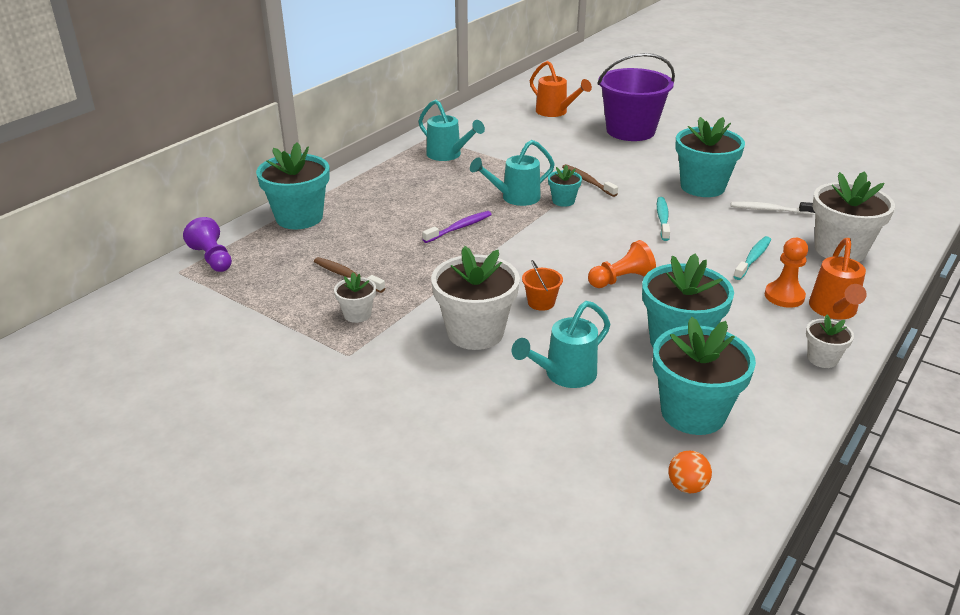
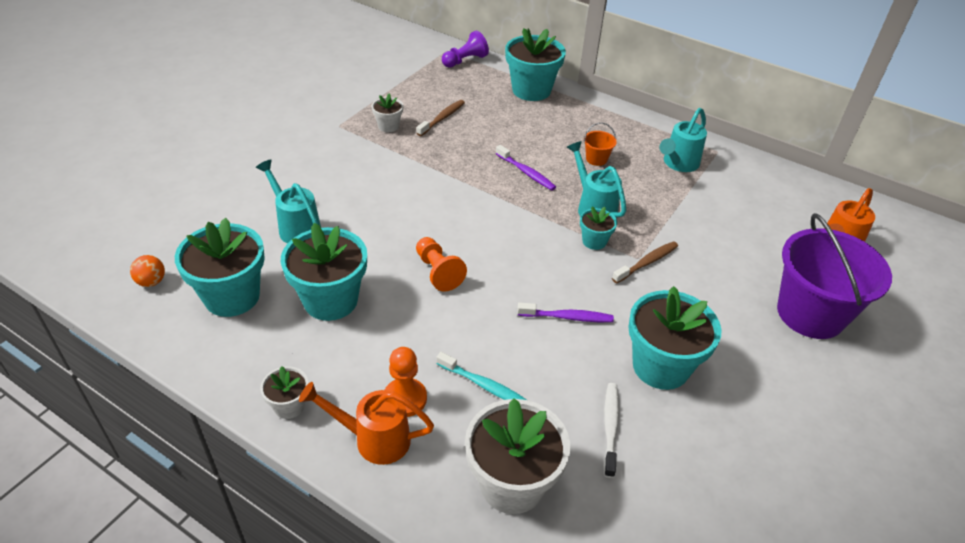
camera: 85 degrees right, 10 degrees up
white flower pot [431,246,520,350] -> none
orange bucket [522,260,563,311] -> orange bucket moved to [584,122,617,166]
turquoise toothbrush [657,197,670,241] -> purple toothbrush [517,302,614,322]

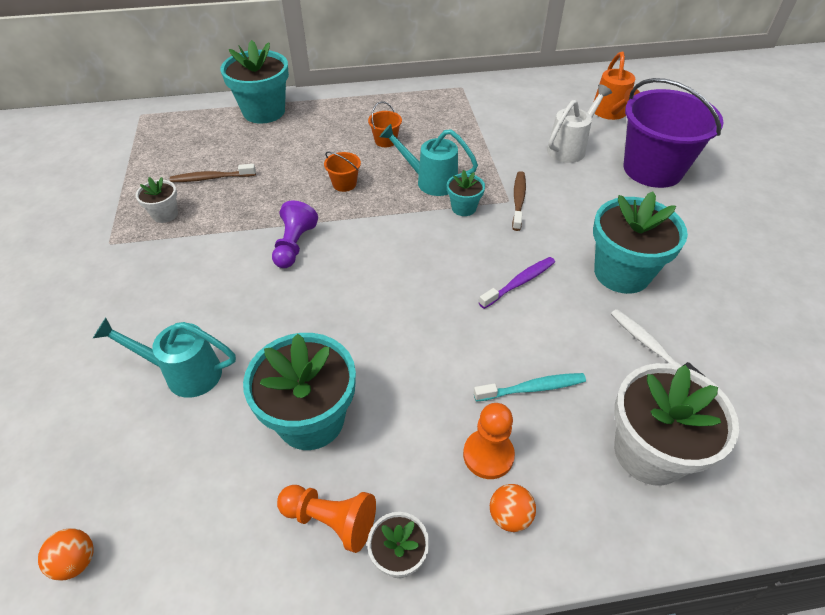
camera: 40 degrees left, 5 degrees up
turquoise flower pot [175,218,265,317] -> none
orange watering can [299,382,434,465] -> orange ball [490,484,536,532]
orange pawn [416,237,467,291] -> orange pawn moved to [277,485,376,553]
brown toothbrush [417,100,465,136] -> brown toothbrush turned 90 degrees counterclockwise [170,164,256,182]
purple pawn [442,31,489,68] -> purple pawn moved to [272,201,318,268]
purple toothbrush [496,145,556,190] -> orange bucket [324,152,361,192]
turquoise watering can [659,108,707,172] -> none
none -> white watering can [547,84,612,163]

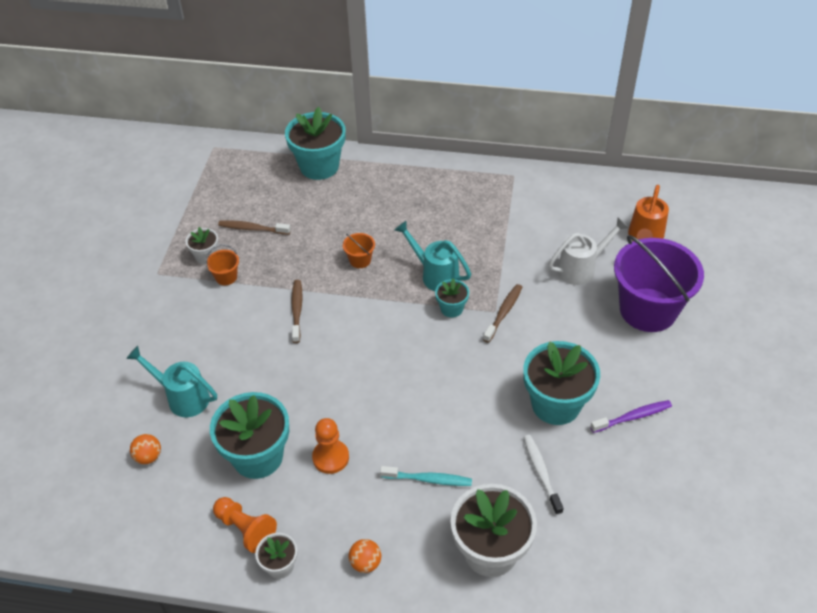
camera: 20 degrees right, 0 degrees up
orange ball [38,529,94,581] -> orange ball moved to [130,434,161,464]
purple pawn [272,201,318,268] -> brown toothbrush [291,280,303,343]
orange bucket [368,102,402,147] -> orange bucket moved to [206,244,239,285]
orange pawn [463,403,515,479] -> orange pawn moved to [312,418,349,474]
purple toothbrush [479,257,555,309] -> purple toothbrush moved to [590,400,672,433]

